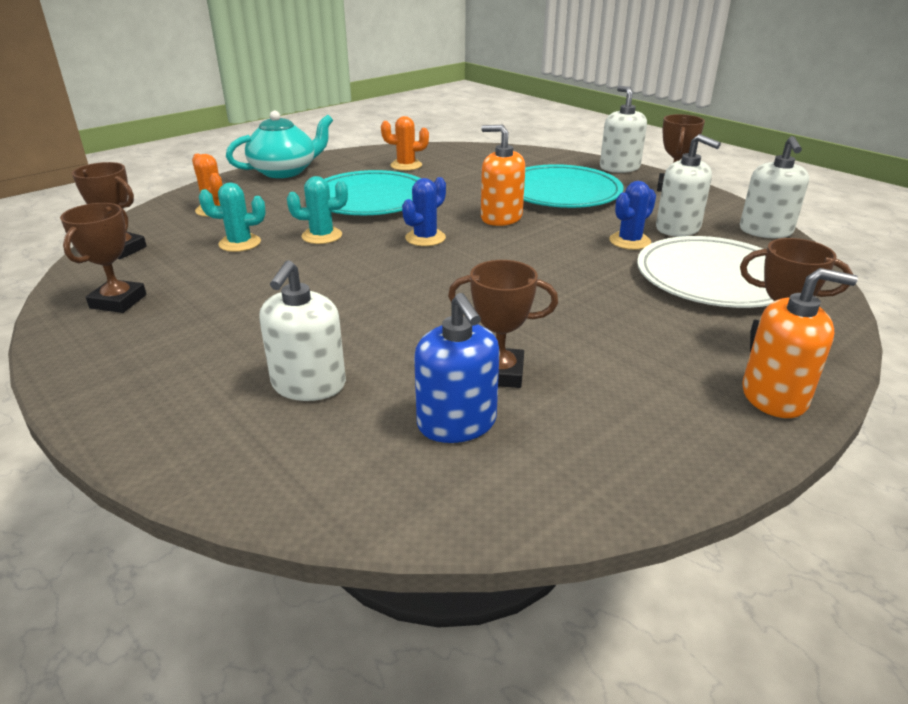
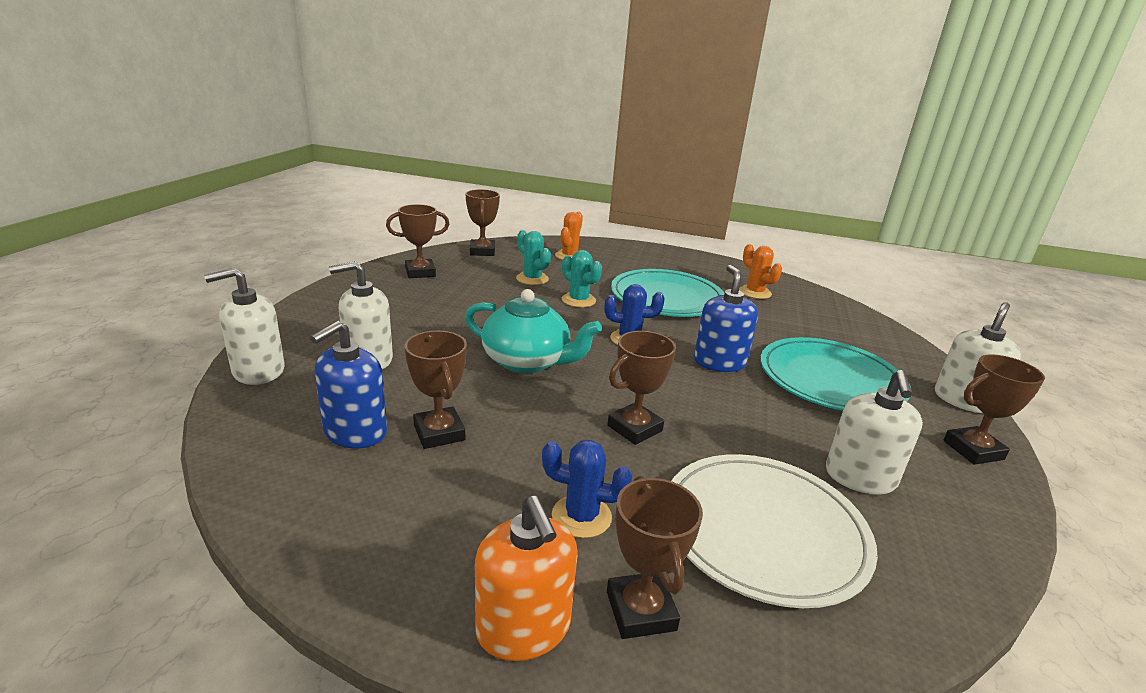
camera: 55 degrees right, 5 degrees down
turquoise teapot [226,111,333,178] -> turquoise teapot moved to [465,289,602,373]
orange soap dispenser [481,125,525,226] -> blue soap dispenser [694,265,758,372]
blue cactus [609,181,656,250] -> blue cactus moved to [542,440,632,538]
white soap dispenser [740,136,809,238] -> white soap dispenser moved to [204,268,285,385]
none -> brown trophy [607,331,677,445]

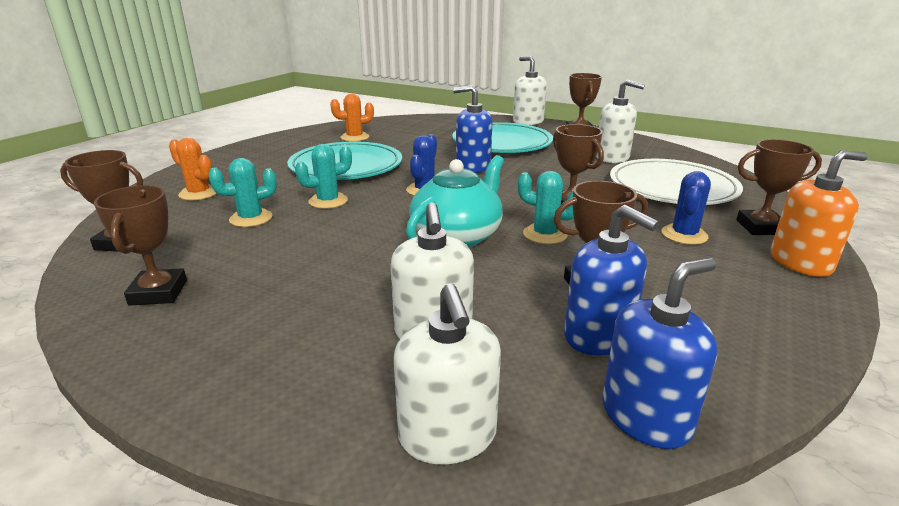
camera: 75 degrees left, 0 degrees up
none -> turquoise cactus [518,171,574,244]
none -> blue soap dispenser [602,258,717,449]

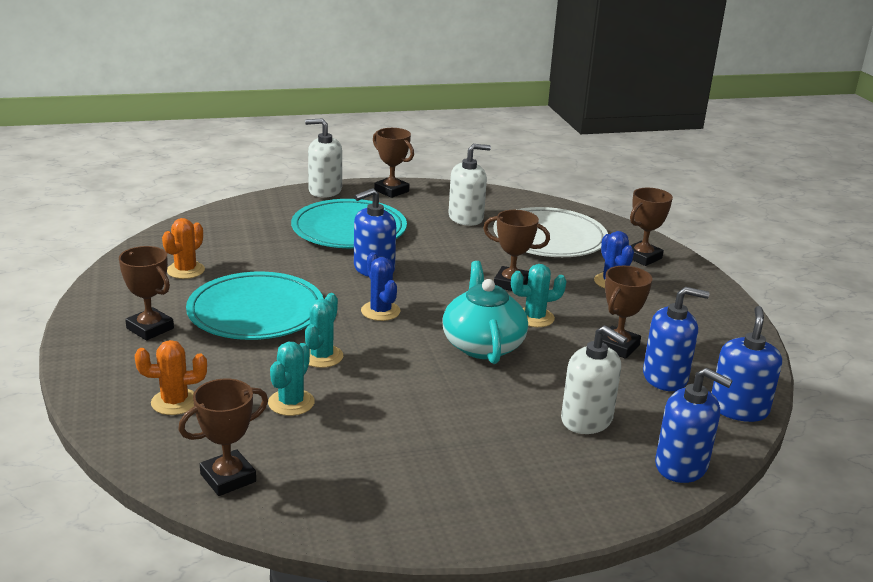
camera: 45 degrees left, 0 degrees up
brown trophy [94,185,187,306] -> brown trophy moved to [119,246,174,340]
white soap dispenser [394,283,501,464] -> blue soap dispenser [655,368,733,483]
orange soap dispenser [771,150,868,277] -> none

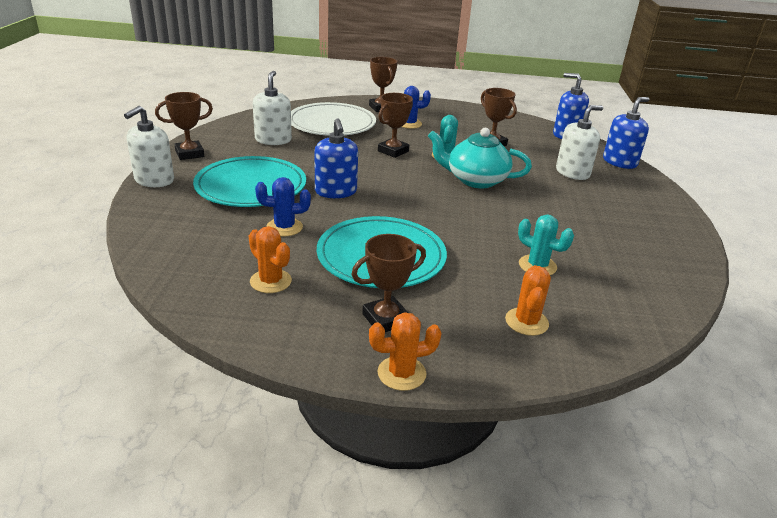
camera: 70 degrees left, 5 degrees up
brown trophy [178,379,268,496] -> none
turquoise cactus [305,293,343,368] -> none
blue cactus [361,252,401,321] -> blue cactus moved to [255,177,311,237]
blue soap dispenser [643,287,709,391] -> none
none -> orange cactus [369,312,441,391]

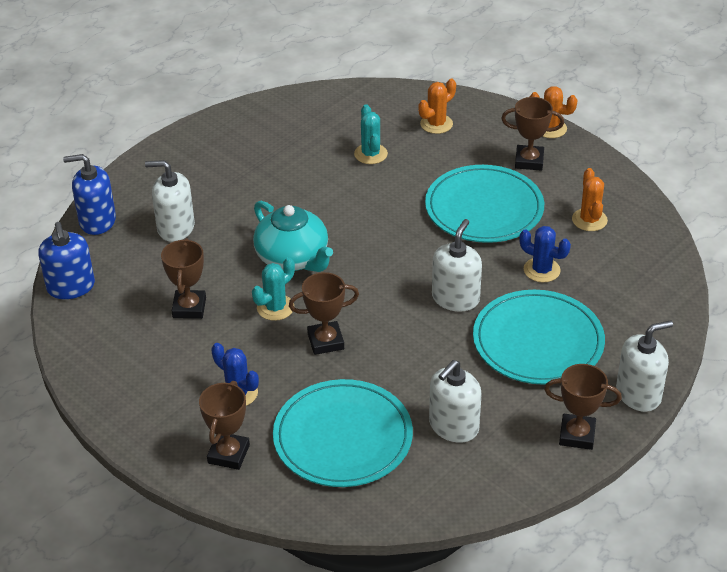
camera: 140 degrees left, 10 degrees up
white plate [291,102,376,136] -> turquoise plate [273,379,413,487]
blue soap dispenser [314,118,358,198] -> white soap dispenser [432,219,482,312]

